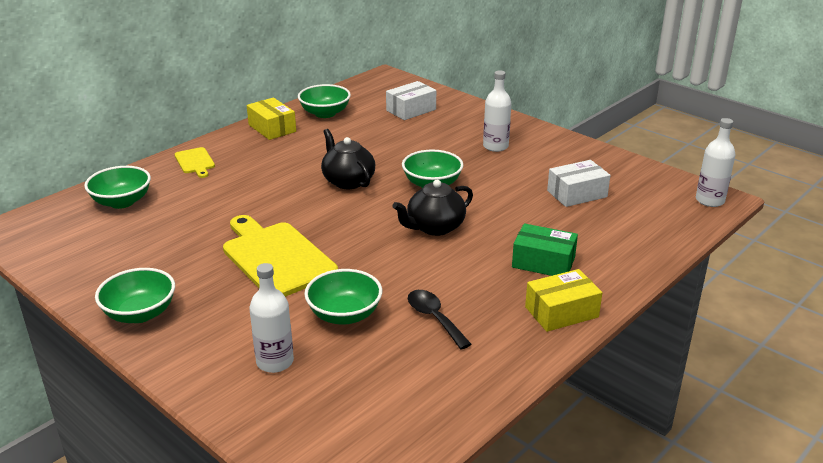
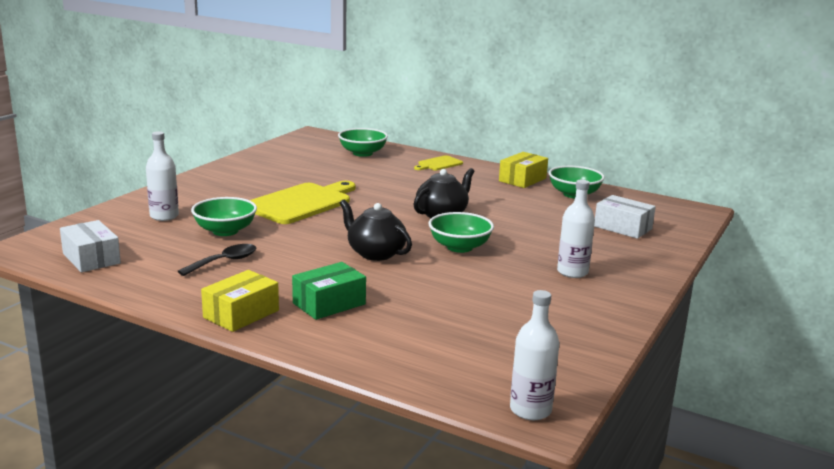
camera: 75 degrees right, 10 degrees down
green bowl [95,268,175,323] -> none
green box [512,223,578,276] -> green box turned 45 degrees clockwise [292,262,366,320]
yellow box [525,269,602,332] -> yellow box turned 75 degrees clockwise [201,270,279,332]
white box [547,160,611,207] -> white box moved to [60,220,121,272]

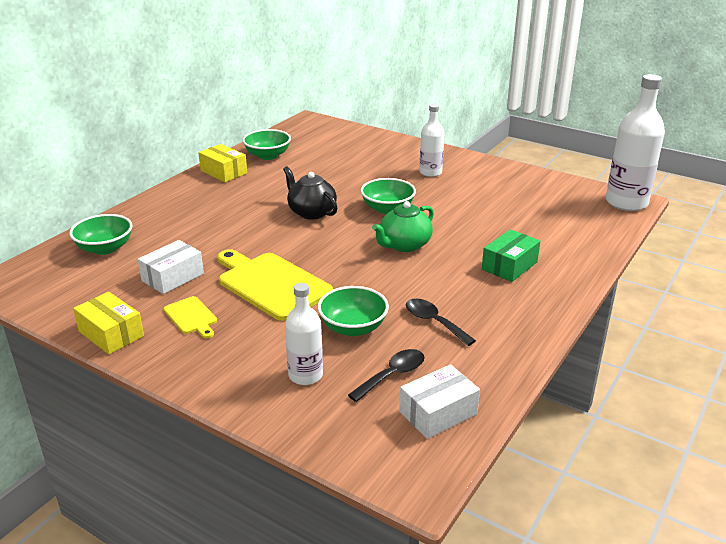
camera: 85 degrees left, 10 degrees up
yellow box [201,270,279,332] -> yellow box moved to [73,292,144,354]
green box [292,262,366,320] -> green box turned 75 degrees clockwise [482,229,540,282]
black teapot [340,200,412,261] -> green teapot [372,201,434,252]
yellow cutting board [414,155,463,170] -> yellow cutting board moved to [163,296,217,339]
white bottle [510,290,559,420] -> white bottle [606,74,665,211], size x1.70
white box [594,195,656,239] -> white box moved to [138,240,204,294]
none -> black spoon [348,349,425,402]

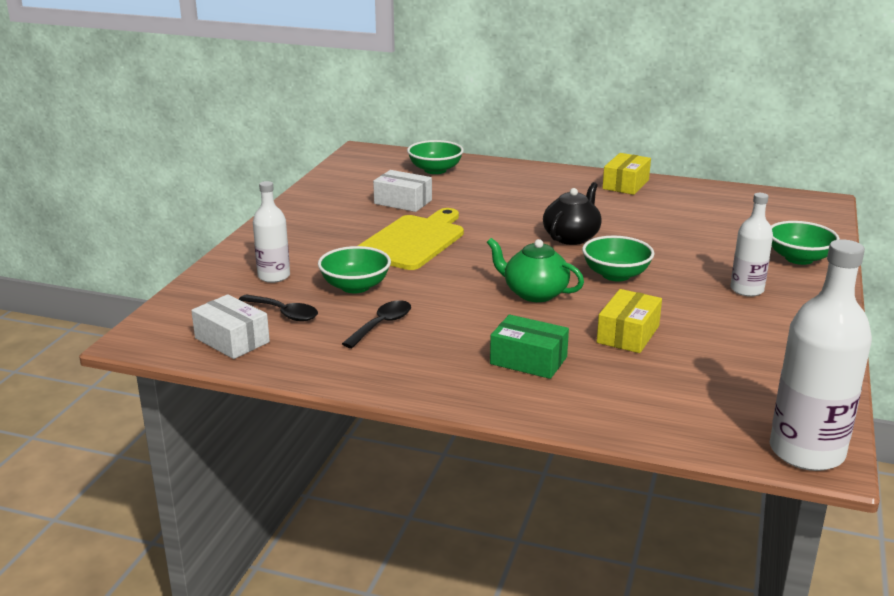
camera: 75 degrees right, 5 degrees down
yellow box [73,292,144,354] -> yellow box moved to [597,289,662,353]
yellow cutting board [163,296,217,339] -> none
green bowl [242,129,291,160] -> green bowl moved to [771,221,840,265]

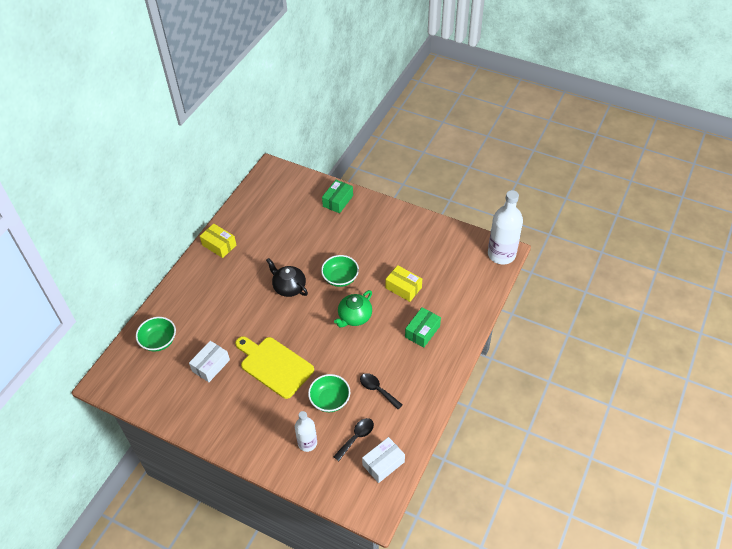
camera: 80 degrees left, 25 degrees up
white bottle [730,193,773,297] -> none
green bowl [771,221,840,265] -> green box [322,180,353,213]

